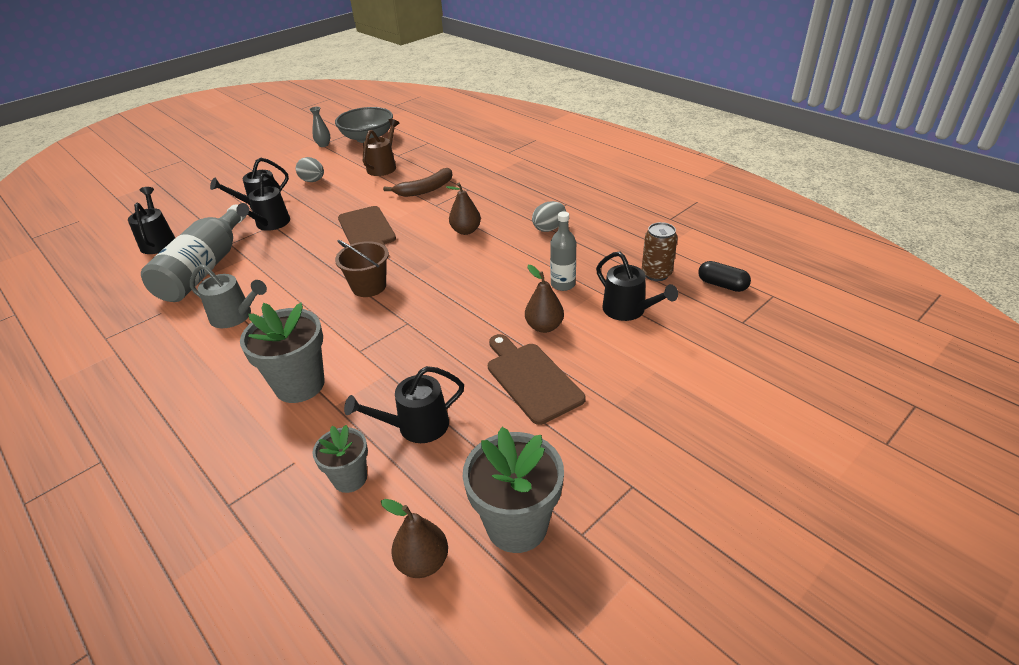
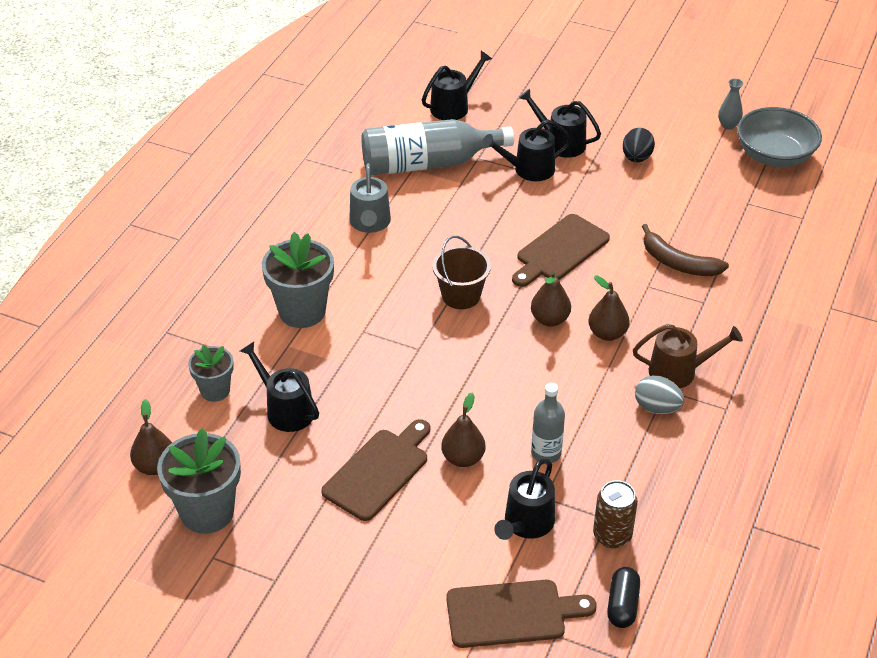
camera: 65 degrees right, 5 degrees up
grey egg [296,157,324,182] -> black egg [623,128,655,162]
brown watering can [363,119,399,176] -> brown watering can moved to [633,324,743,389]
none -> brown cutting board [446,580,597,648]
none -> brown pear [531,271,571,327]

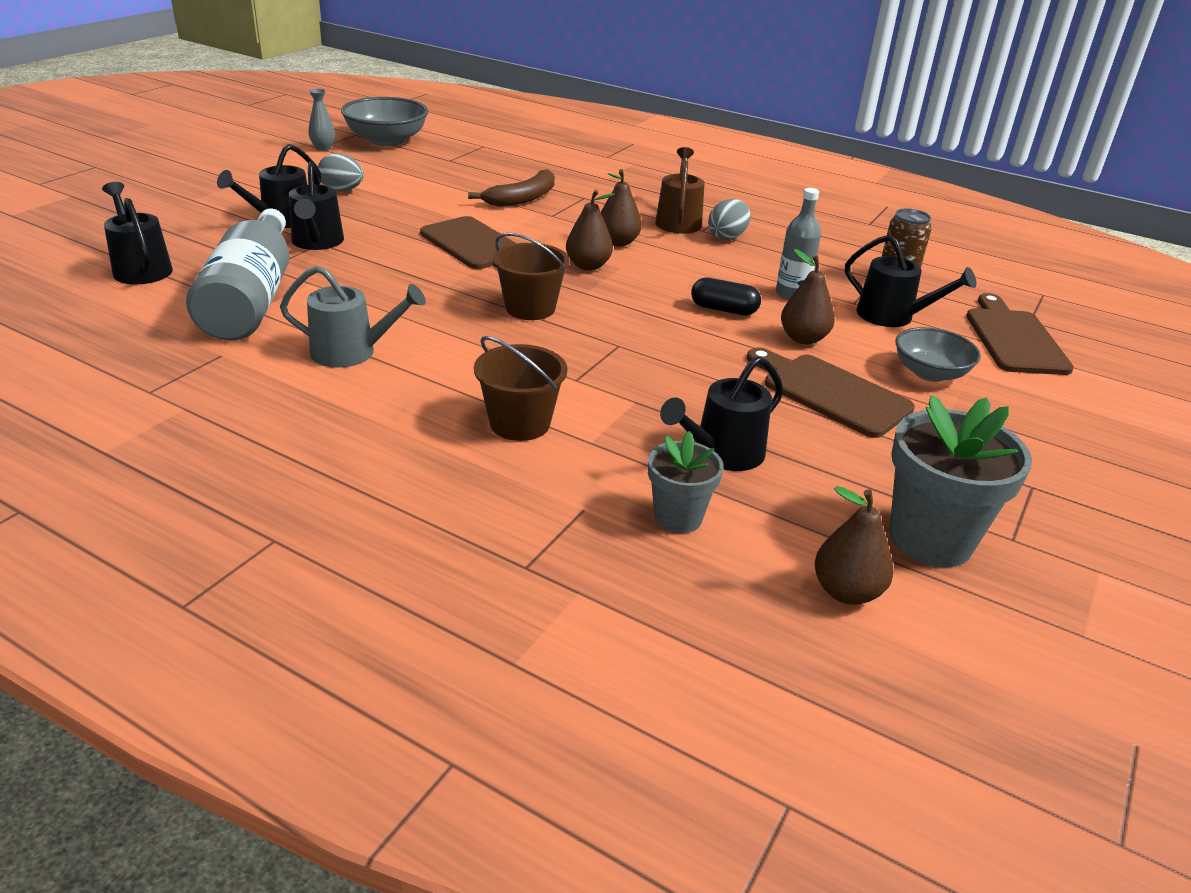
camera: 85 degrees left, 10 degrees down
grey flower pot [262,232,334,328] -> brown bucket [474,336,567,441]
black capsule [607,567,640,628] -> black capsule moved to [691,277,761,315]
black egg [623,128,655,162] -> grey egg [318,153,364,191]
none -> grey bowl [896,327,981,382]

